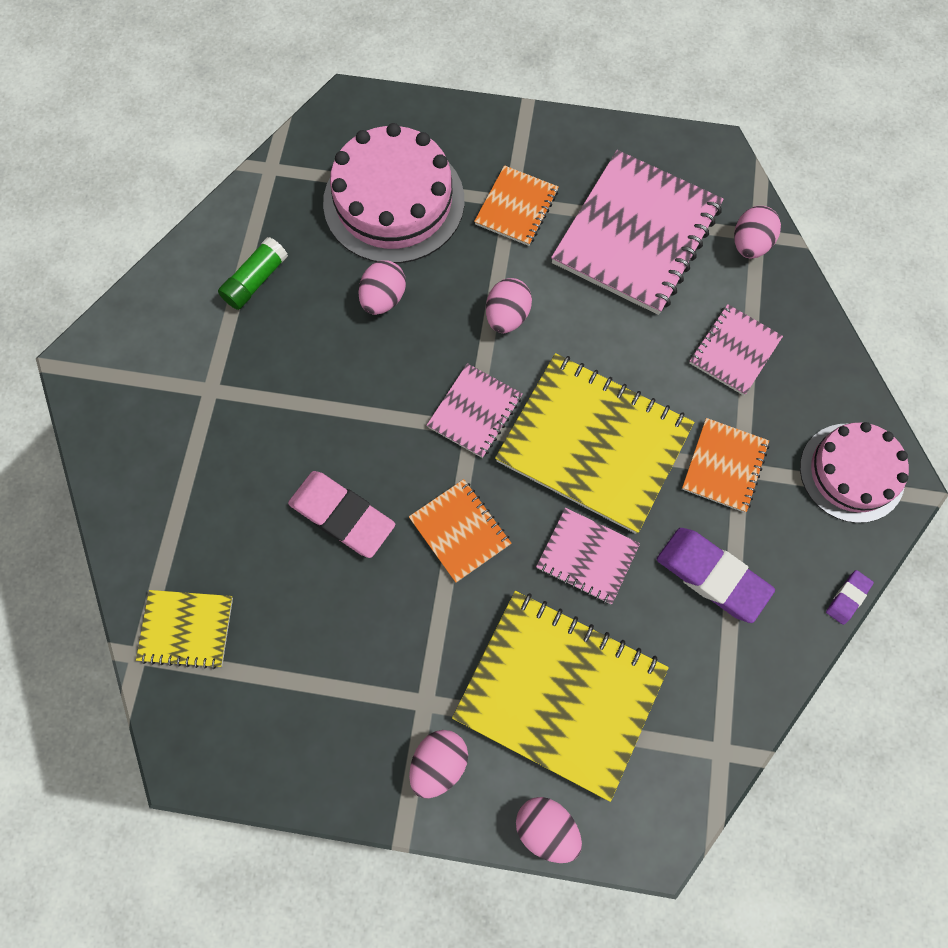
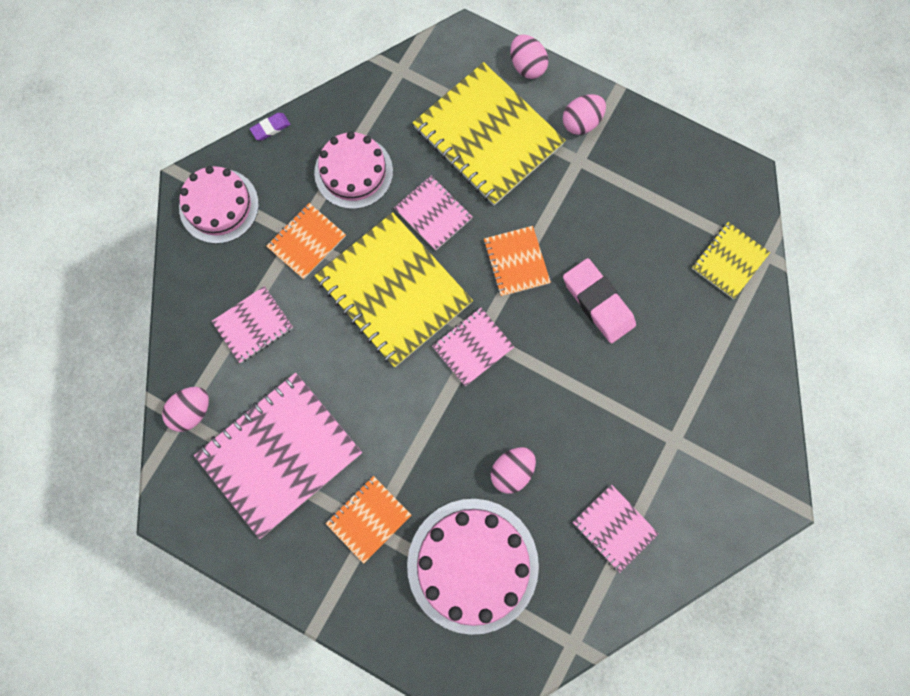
camera: 160 degrees left, 5 degrees up
yellow notebook [136,590,233,669] -> yellow notebook turned 75 degrees counterclockwise [692,222,770,299]
green glue stick [218,237,288,310] -> pink notebook [573,484,659,573]
pink egg [486,278,532,333] -> none
purple eraser [657,528,775,623] -> pink cake [314,131,393,209]

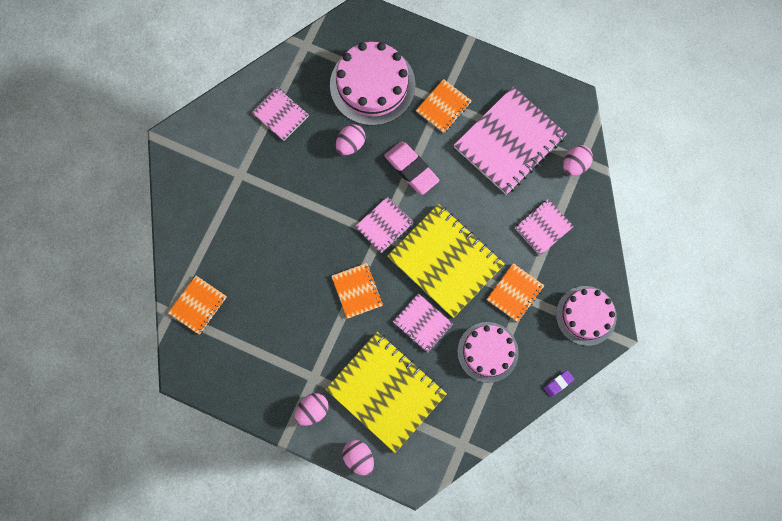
camera: 175 degrees right, 0 degrees up
pink eraser [563,258,636,343] -> pink eraser moved to [384,141,440,195]
yellow notebook [692,222,770,299] -> orange notebook [168,276,227,334]

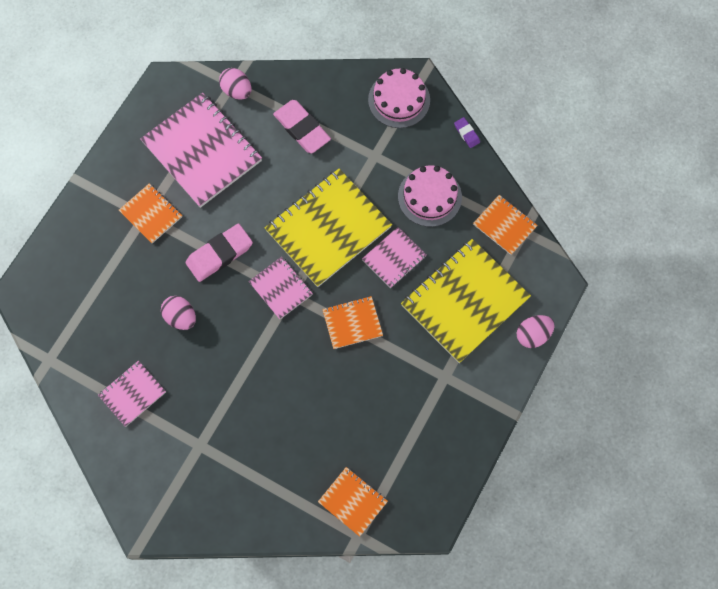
camera: 85 degrees left, 5 degrees down
pink egg [295,393,329,426] -> none
pink cake [330,42,416,126] -> none
orange notebook [487,263,545,322] -> orange notebook moved to [473,195,538,255]
pink notebook [515,199,574,255] -> pink eraser [273,100,331,154]

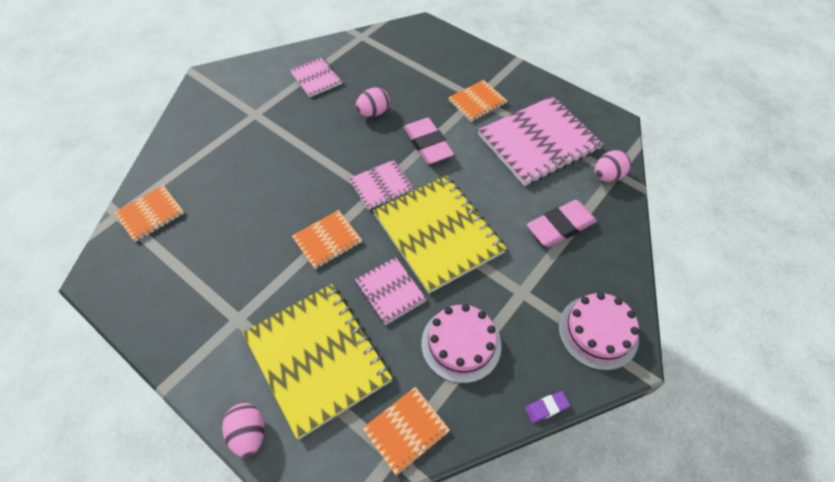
camera: 100 degrees right, 15 degrees down
orange notebook [322,296,383,349] -> orange notebook turned 60 degrees clockwise [292,210,362,269]

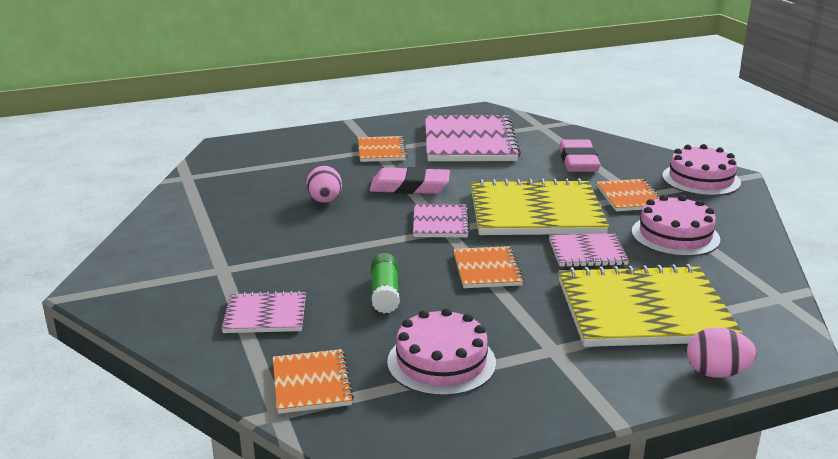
camera: 60 degrees left, 30 degrees down
pink notebook [290,57,342,97] -> pink notebook moved to [221,291,306,333]
orange notebook [362,387,450,476] -> orange notebook moved to [597,179,660,211]
purple eraser [525,391,570,423] -> none
pink egg [595,150,631,182] -> none
none -> green glue stick [371,253,400,313]
none -> pink cake [387,308,496,396]

